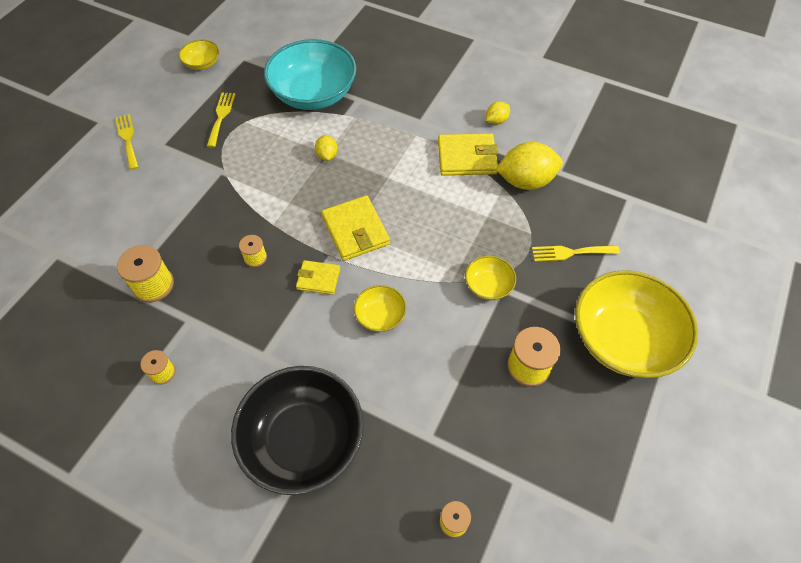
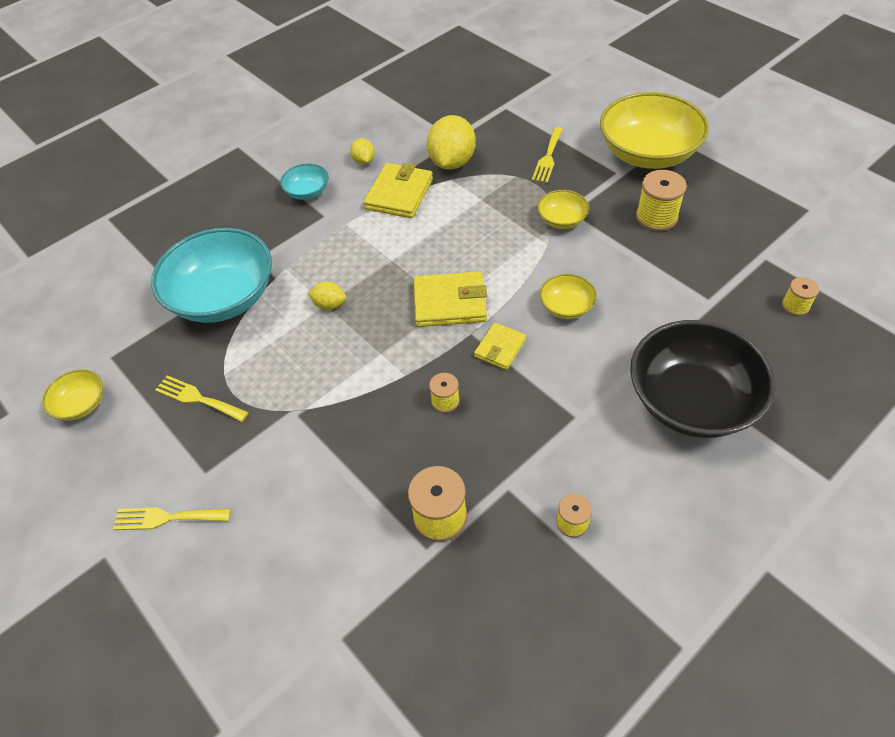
camera: 65 degrees left, 5 degrees down
none -> turquoise bowl [280,164,329,200]

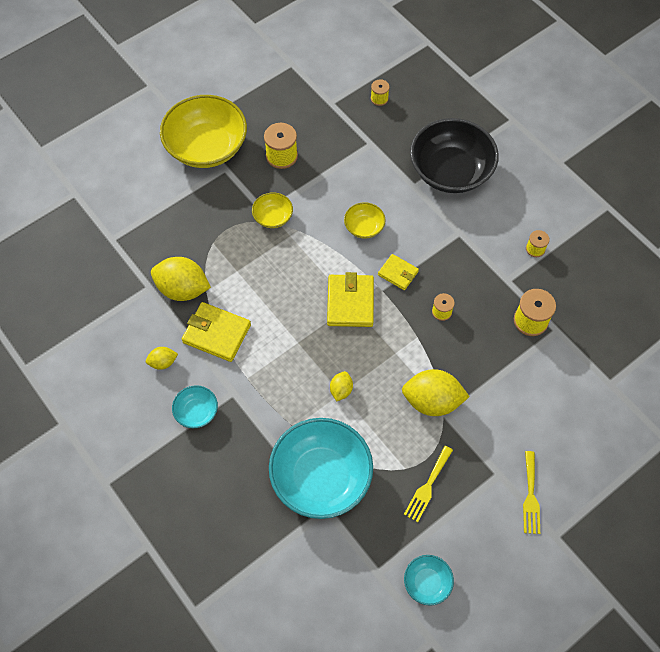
camera: 90 degrees left, 10 degrees up
yellow bowl [42,369,103,421] -> turquoise bowl [404,555,454,606]
yellow fork [532,127,563,183] -> none
none -> yellow lemon [402,369,470,416]

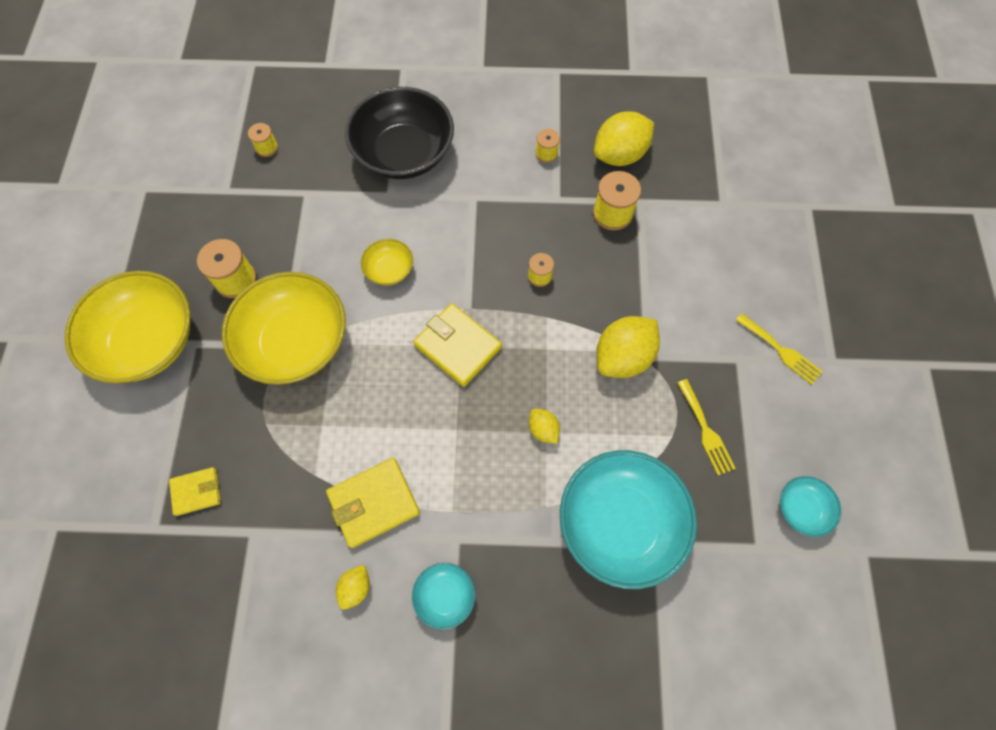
camera: 50 degrees left, 5 degrees up
yellow lemon [151,257,211,301] -> yellow lemon moved to [594,111,654,166]
yellow bowl [252,192,293,228] -> yellow bowl [222,272,346,385], size x2.17
yellow wallet [378,254,419,290] -> yellow wallet moved to [169,467,221,516]

